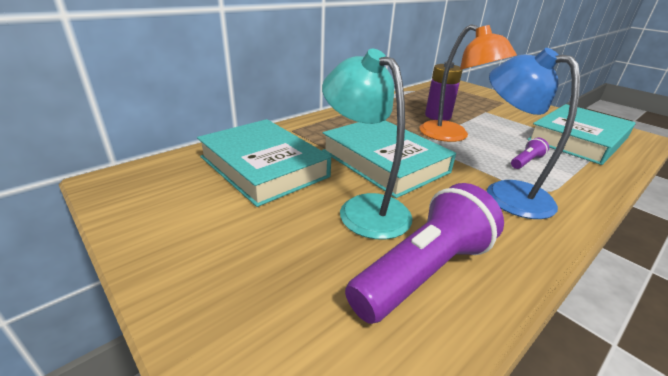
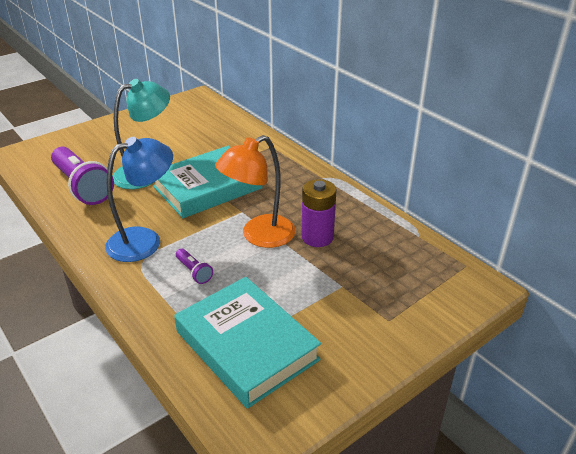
camera: 95 degrees right, 5 degrees up
turquoise book [197,119,331,207] -> none

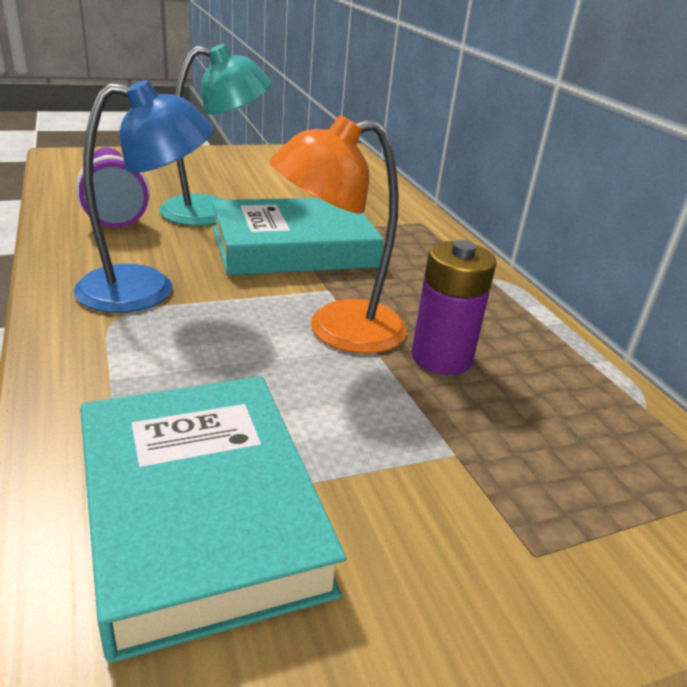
camera: 15 degrees right, 5 degrees down
purple flashlight [176,249,213,284] -> none

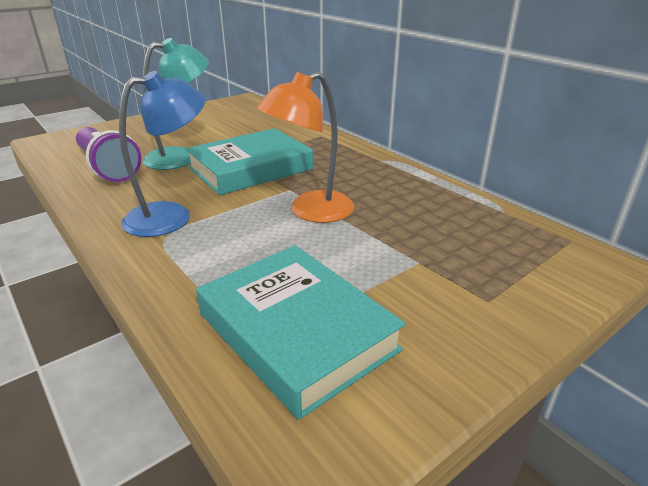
camera: 15 degrees left, 0 degrees up
purple battery [411,240,496,375] -> none

